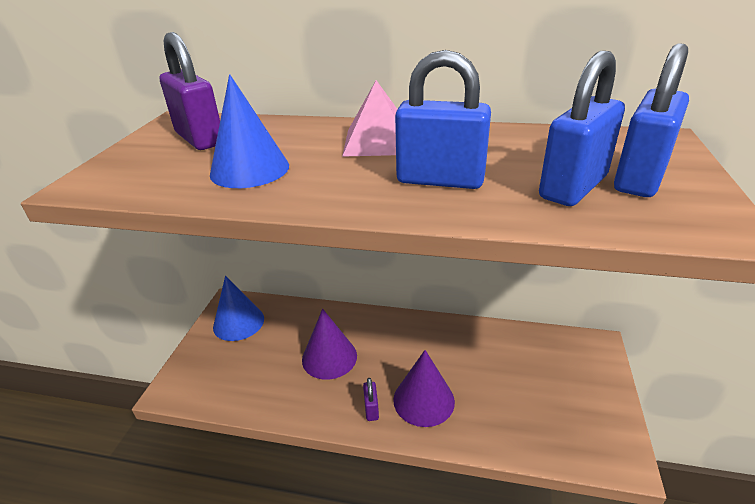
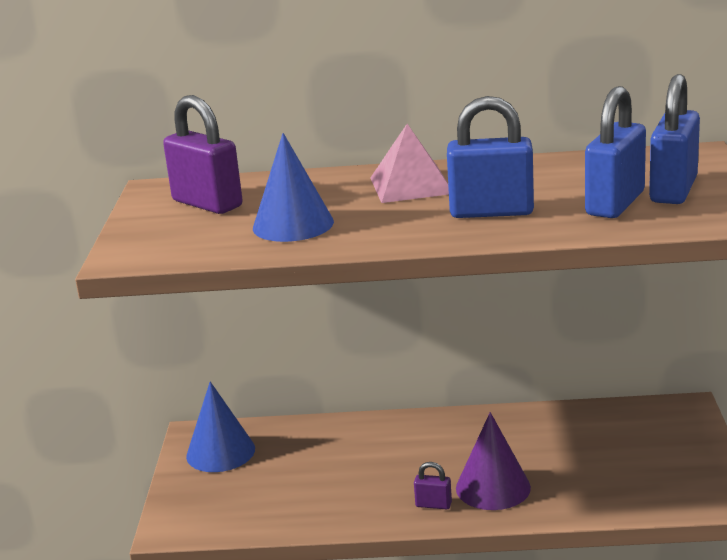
camera: 10 degrees left, 10 degrees down
purple cone [302,309,357,380] -> none
purple padlock [363,378,379,421] -> purple padlock turned 60 degrees counterclockwise [414,462,452,509]

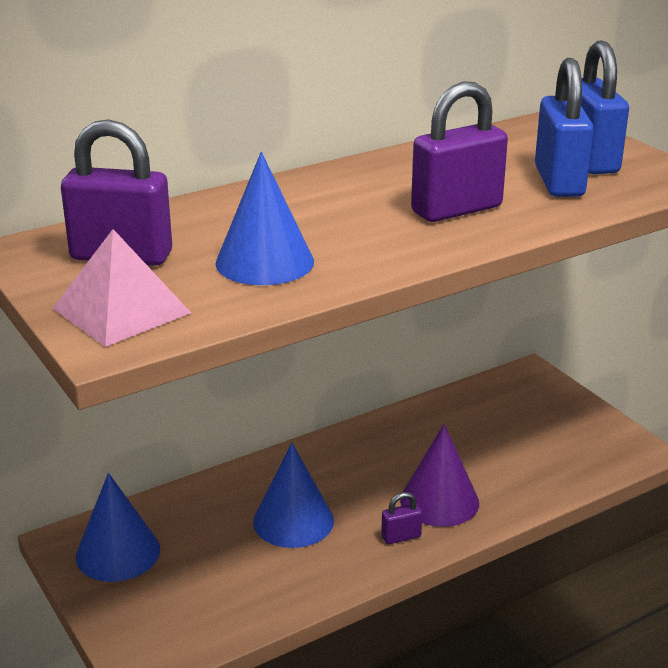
camera: 35 degrees left, 5 degrees up
pink pyramid [370,124,449,203] -> pink pyramid moved to [52,229,191,347]
blue padlock [447,96,534,218] -> purple padlock [411,81,508,222]
none -> blue cone [253,443,334,548]

